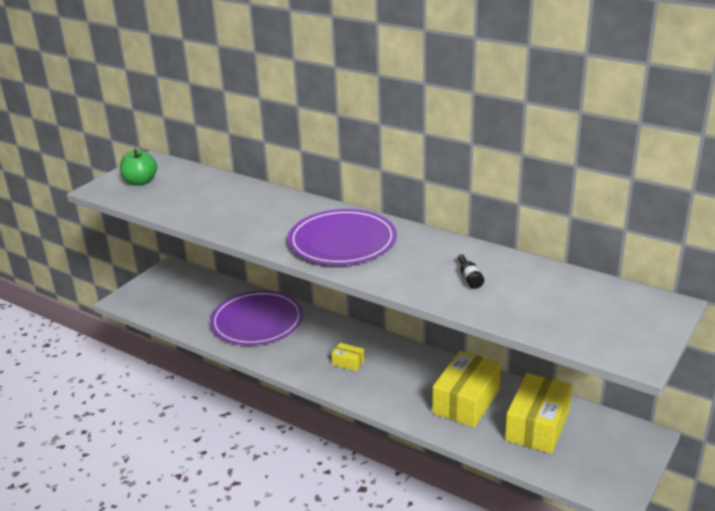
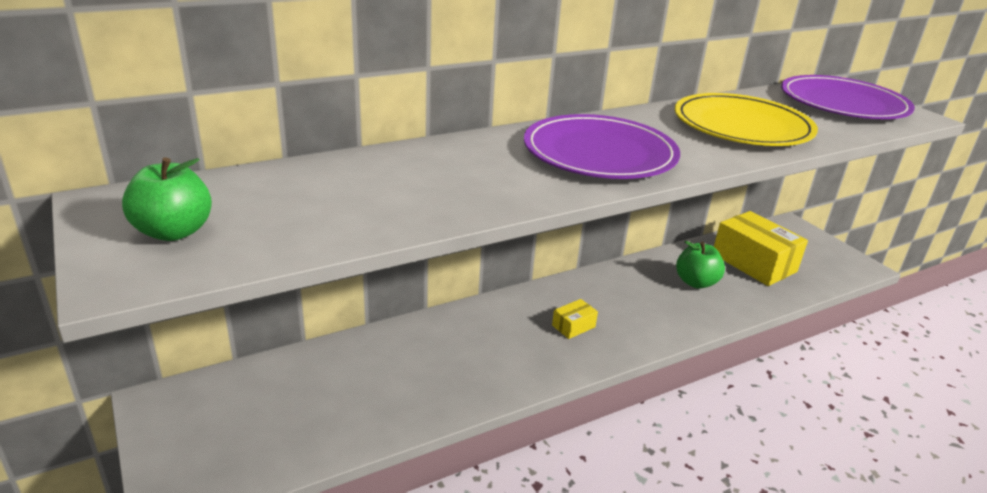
camera: 65 degrees left, 0 degrees up
purple plate [210,290,303,345] -> purple plate moved to [781,75,915,119]
yellow box [432,351,501,428] -> green apple [676,241,725,289]
black bottle [458,254,484,289] -> yellow plate [675,93,818,146]

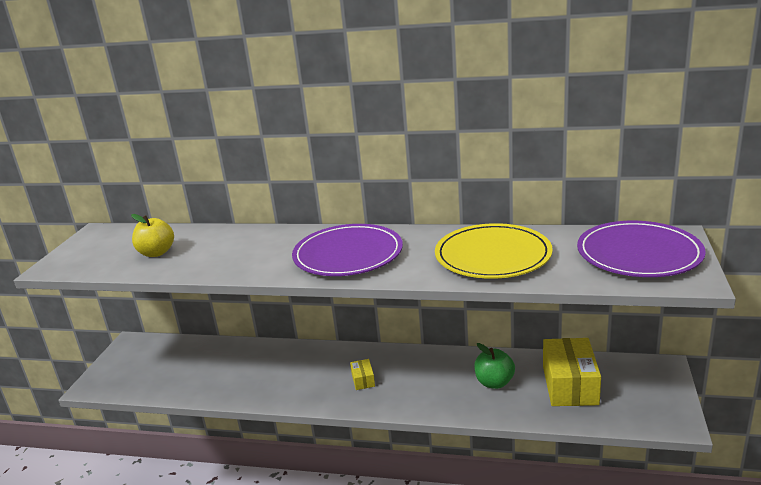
camera: 45 degrees right, 5 degrees down
green apple [122,157,212,241] -> none
yellow box [552,299,598,339] -> yellow box turned 75 degrees clockwise [350,359,375,390]
none -> yellow apple [131,214,174,257]

